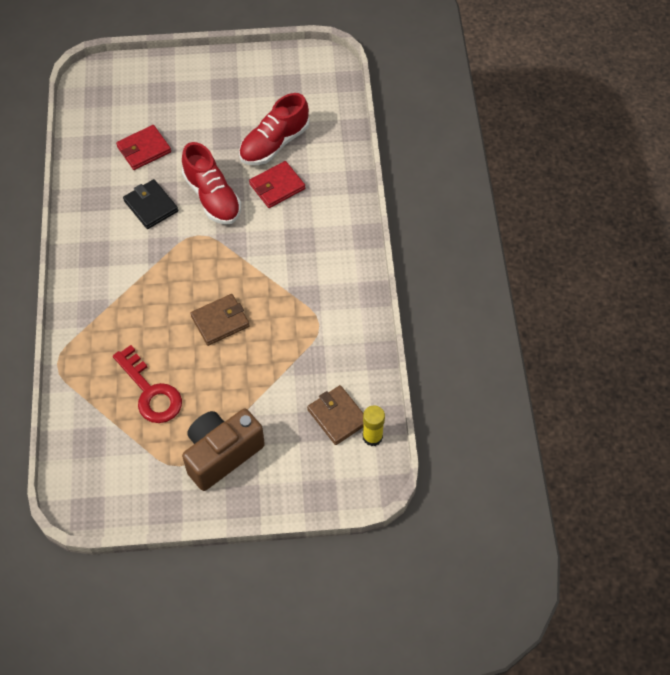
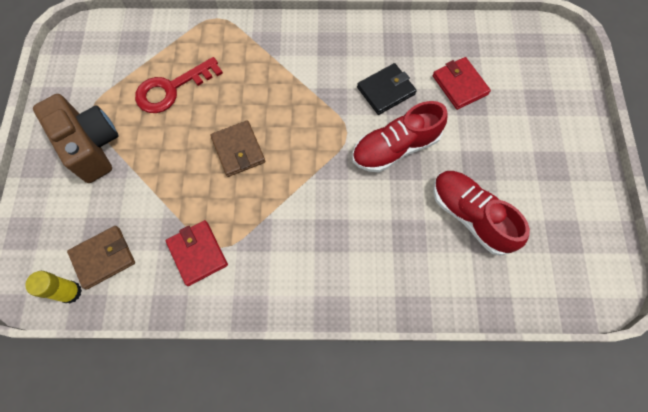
camera: 95 degrees right, 10 degrees up
red wallet [249,161,305,208] -> red wallet moved to [166,220,228,286]

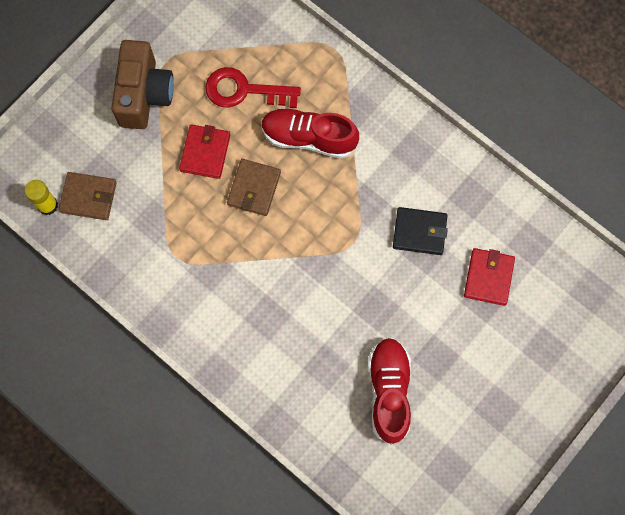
camera: 40 degrees right, 5 degrees up
red wallet [166,220,228,286] -> red wallet moved to [179,124,230,179]
red shoe [352,101,448,172] -> red shoe moved to [261,108,359,159]

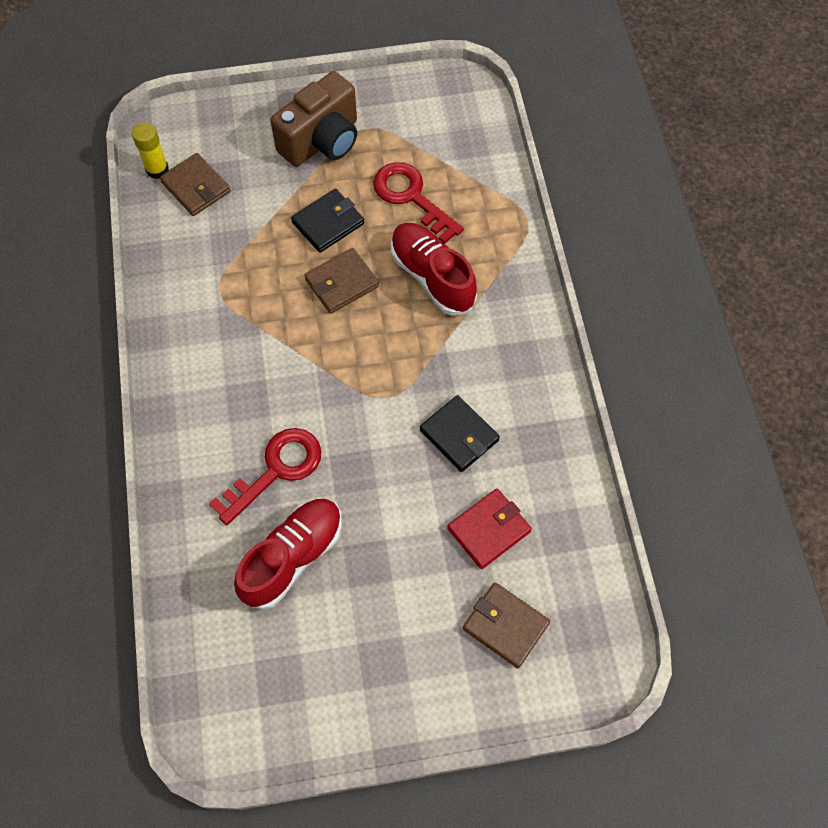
camera: 40 degrees right, 10 degrees down
red wallet [179,124,230,179] -> black wallet [291,189,364,253]
none -> red key [209,428,321,525]
none -> brown wallet [463,582,550,668]

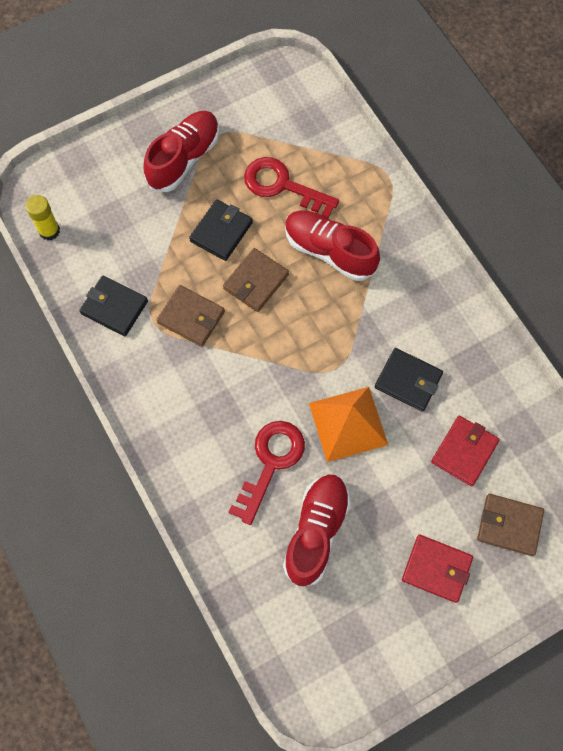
camera: 20 degrees left, 5 degrees up
brown wallet [160,153,231,216] -> brown wallet moved to [157,285,225,347]
brown camera [270,71,357,167] -> red shoe [143,111,219,192]
none -> black wallet [79,276,148,336]
none -> orange pyramid [309,387,388,462]
none -> red wallet [402,535,473,603]

